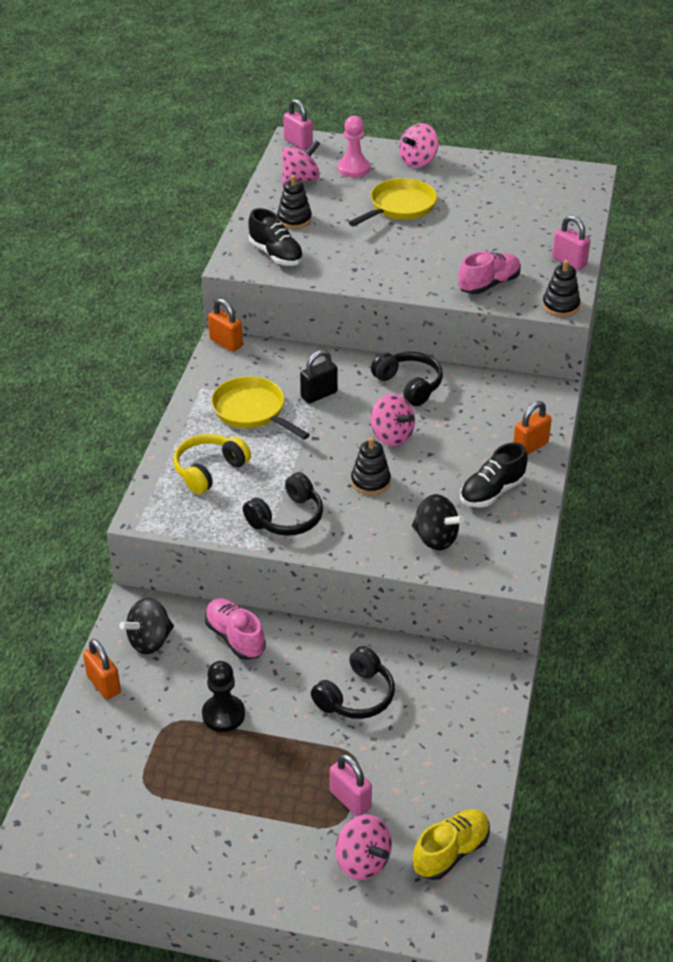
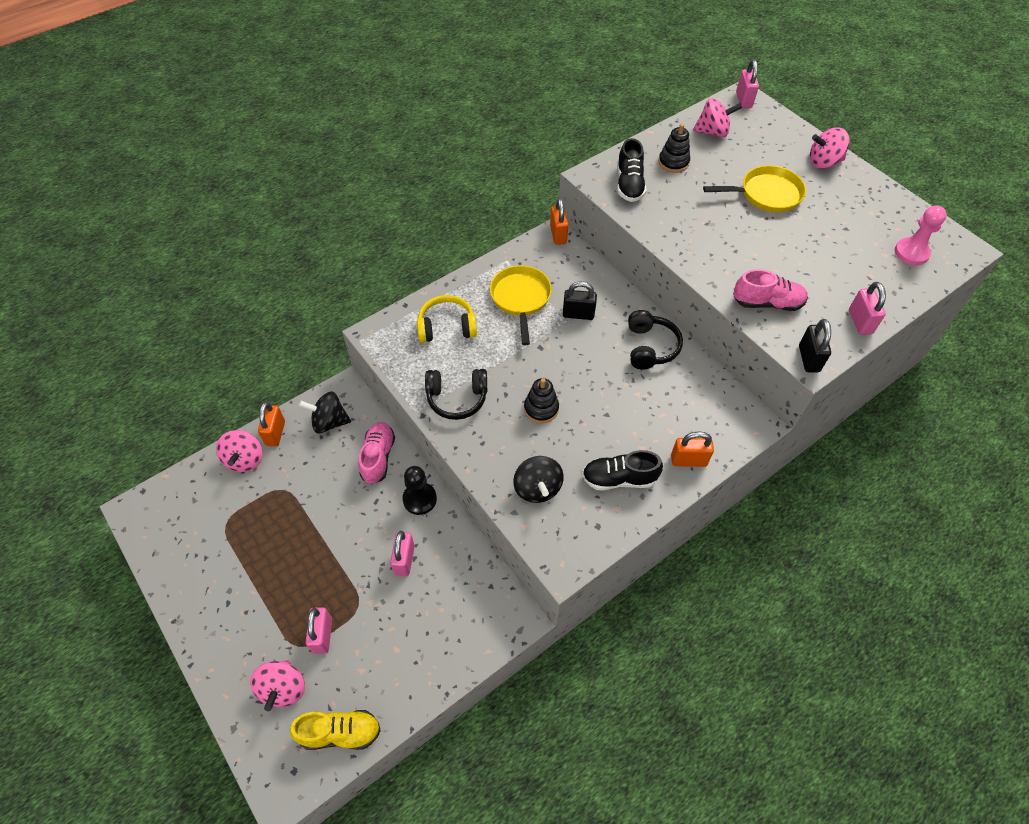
camera: 40 degrees right, 15 degrees up
black pawn [202,661,245,732] -> black pawn moved to [402,466,437,515]
black headphones [311,646,395,719] -> pink padlock [390,531,415,576]
pink pawn [338,116,370,177] -> pink pawn moved to [895,205,947,265]
pink spinning top [370,394,415,446] -> pink spinning top moved to [216,430,263,472]
black stacking toy [542,260,580,317] -> black padlock [799,319,831,372]

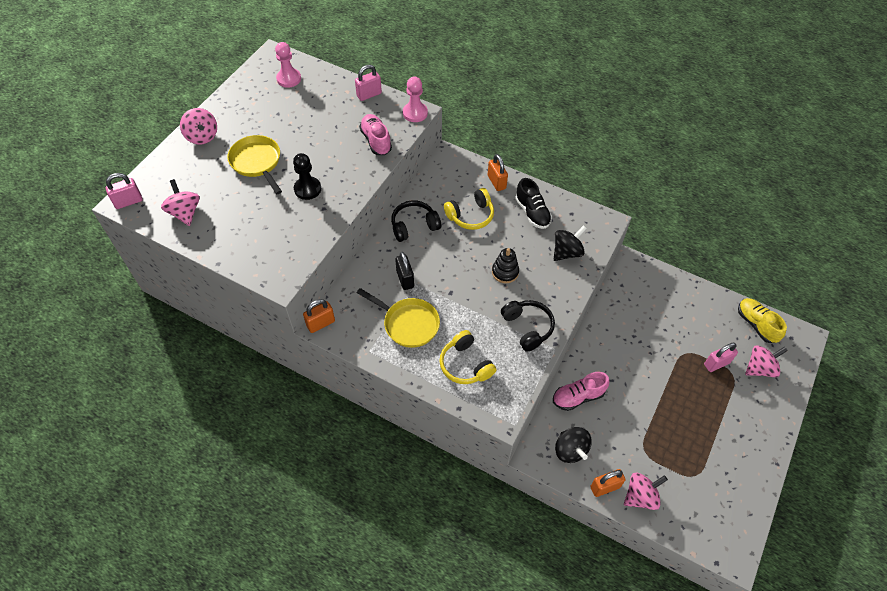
camera: 115 degrees left, 0 degrees up
pink padlock [390,531,415,576] -> none
black pawn [402,466,437,515] -> black pawn moved to [293,153,321,200]
yellow pan [490,265,552,345] -> yellow pan turned 120 degrees counterclockwise [357,288,440,348]
black shoe [617,138,646,202] -> none
black stacking toy [659,124,690,173] -> none
black padlock [799,319,831,372] -> pink pawn [403,77,428,122]
none -> yellow headphones [444,188,494,230]

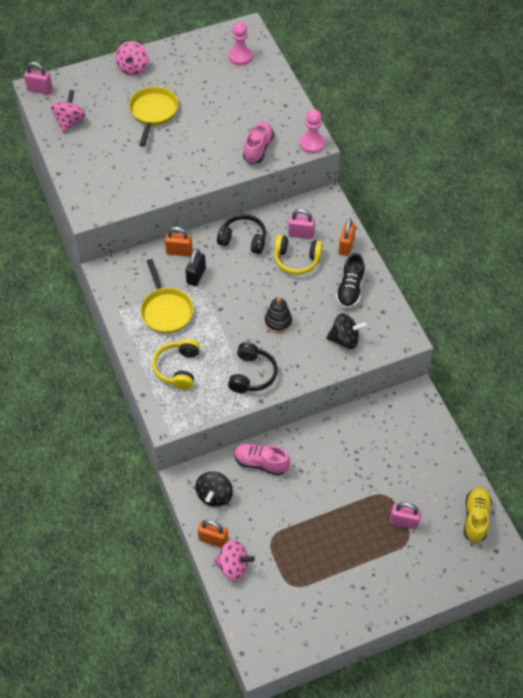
camera: 40 degrees right, 0 degrees up
black pawn [293,153,321,200] -> none
orange padlock [303,299,335,333] -> orange padlock moved to [165,227,193,256]
pink padlock [355,64,382,101] -> pink padlock moved to [288,209,315,239]
pink spinning top [745,345,788,377] -> none

